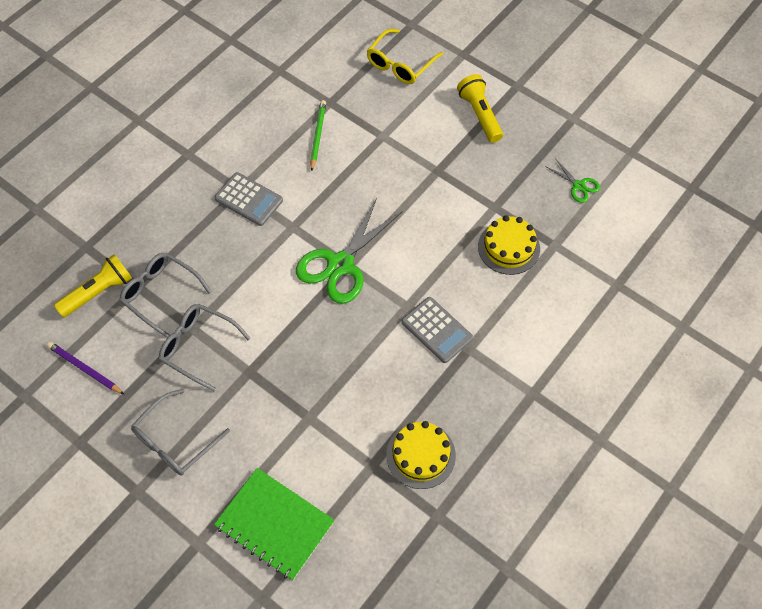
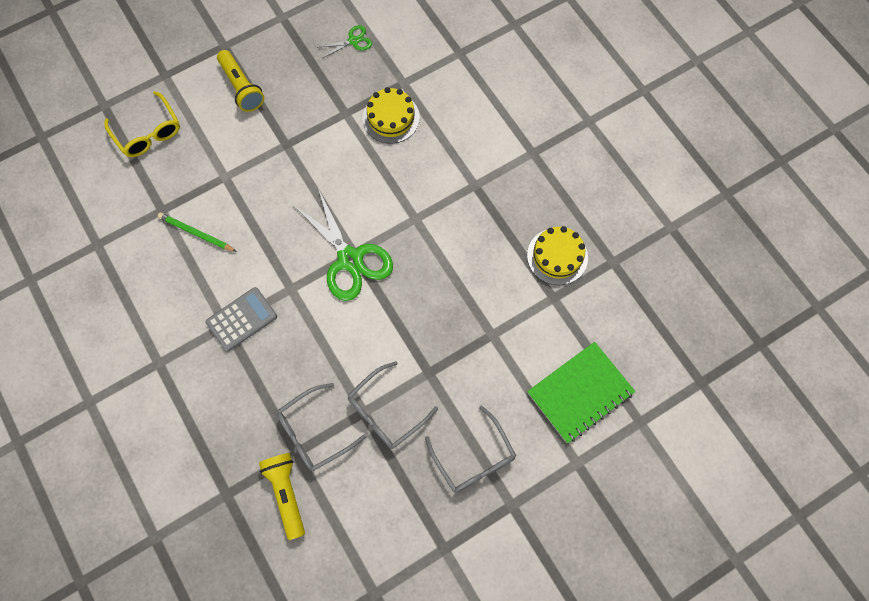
camera: 70 degrees left, 10 degrees up
purple pencil [47,342,125,395] -> none
grey calculator [402,297,473,363] -> none
yellow flashlight [457,74,503,143] -> yellow flashlight turned 120 degrees counterclockwise [217,50,264,112]

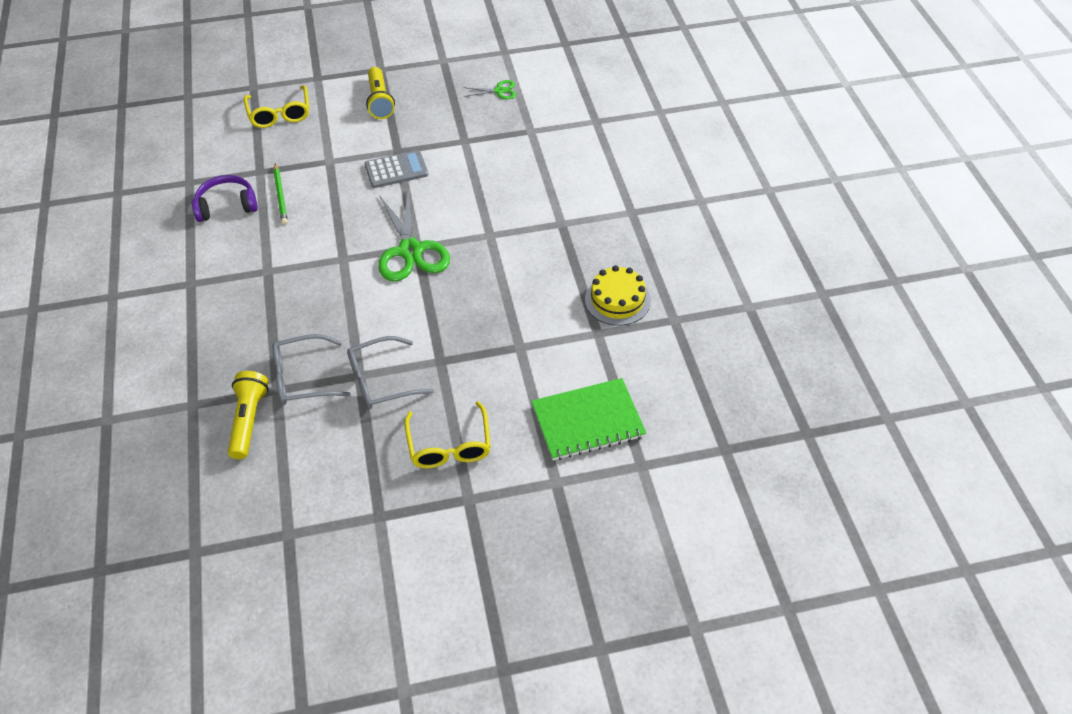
camera: 20 degrees right, 20 degrees down
green pencil [158,213,237,252] -> green pencil turned 150 degrees counterclockwise [273,163,288,225]
grey calculator [205,287,277,352] -> grey calculator moved to [364,150,428,188]
yellow cake [363,87,420,143] -> none
grey glasses [425,406,516,493] -> yellow glasses [405,401,491,468]
none -> purple headphones [192,175,258,222]

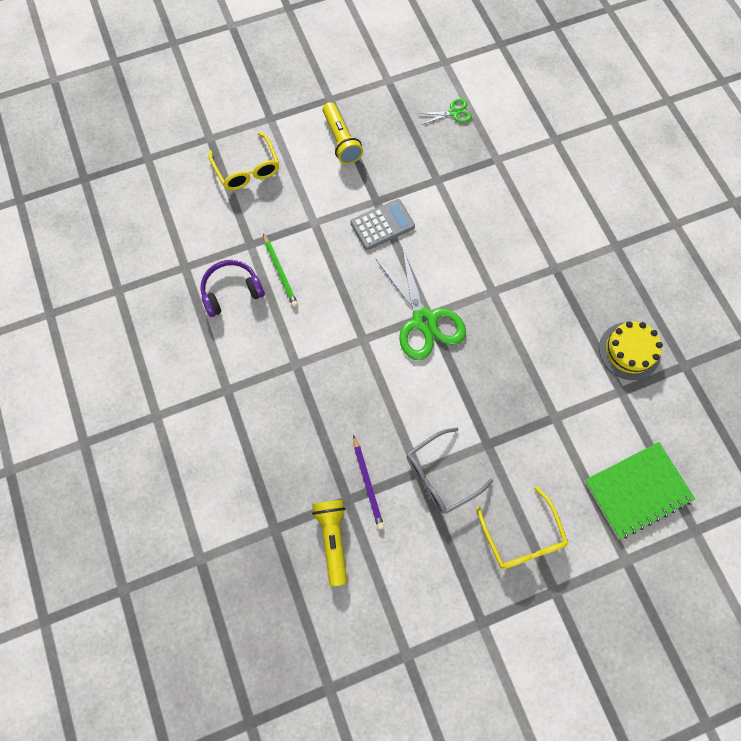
camera: 10 degrees left, 20 degrees up
grey glasses [272,334,351,405] -> purple pencil [353,435,384,530]

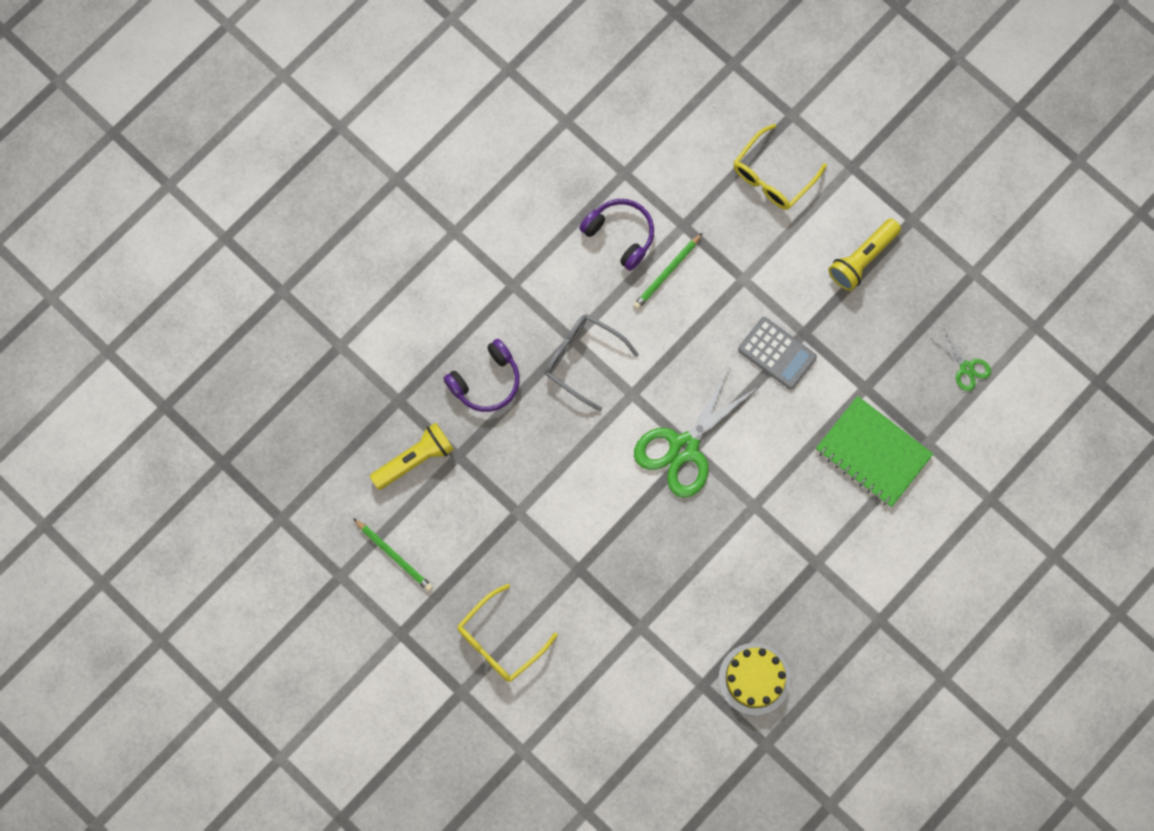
camera: 65 degrees right, 5 degrees up
purple pencil [353,435,384,530] -> none
grey glasses [407,427,493,514] -> grey glasses moved to [545,314,639,411]
green notebook [584,442,695,539] -> green notebook moved to [816,396,933,507]
none -> green pencil [353,518,433,592]
none -> purple headphones [443,339,520,412]

